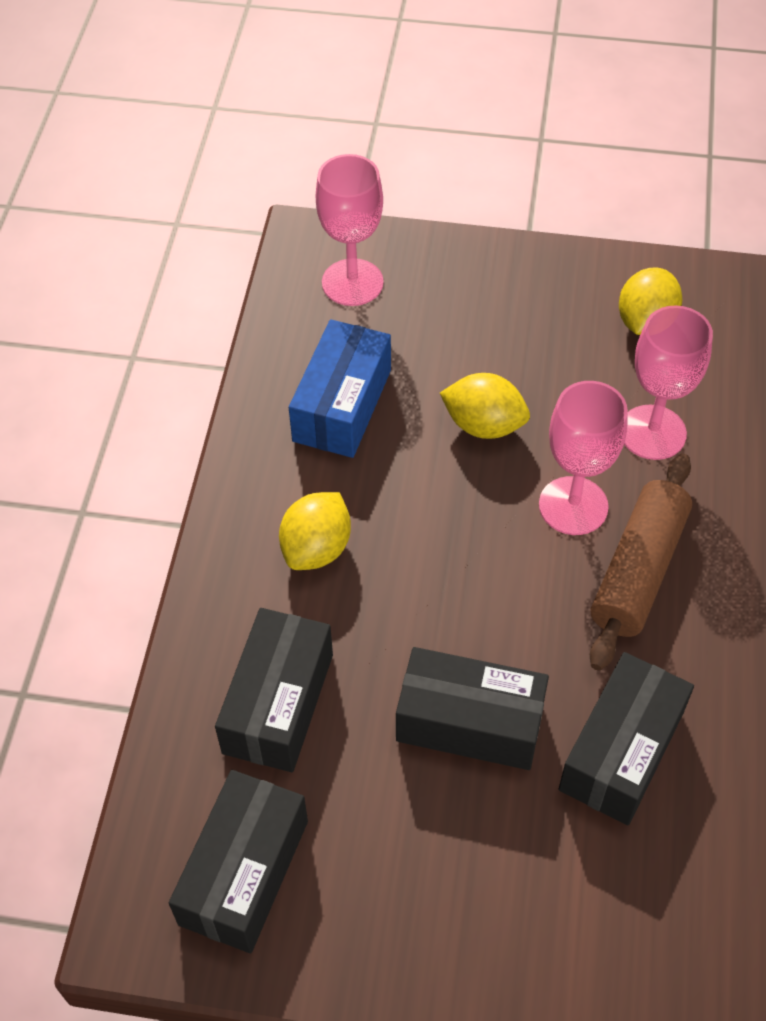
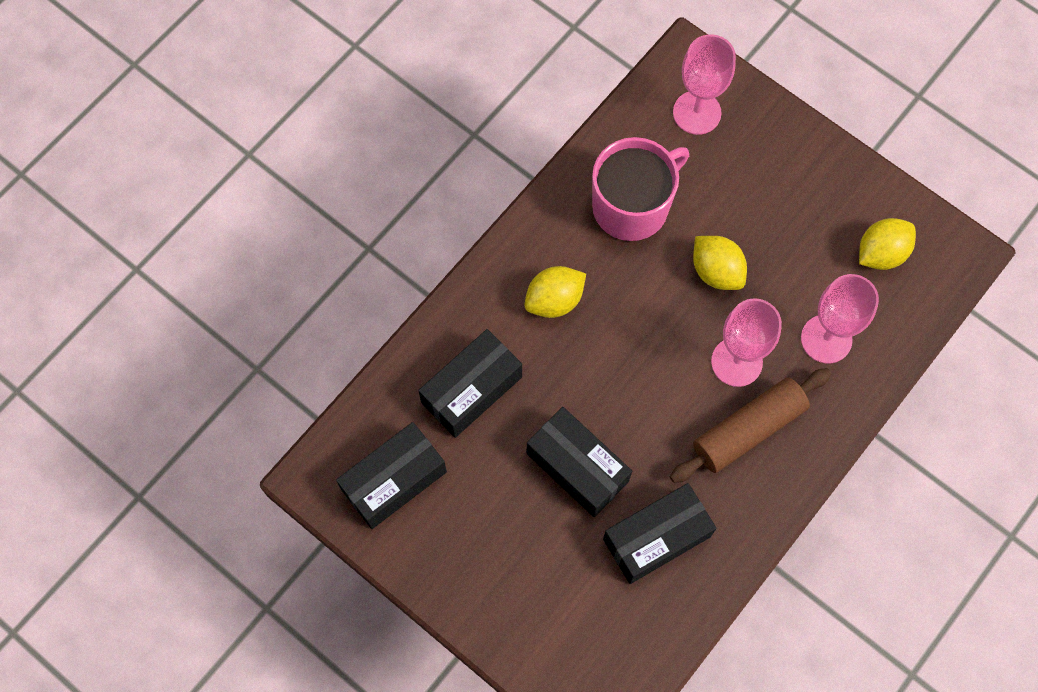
camera: 30 degrees right, 15 degrees up
blue box [289,319,391,458] -> pink mug [592,137,689,241]

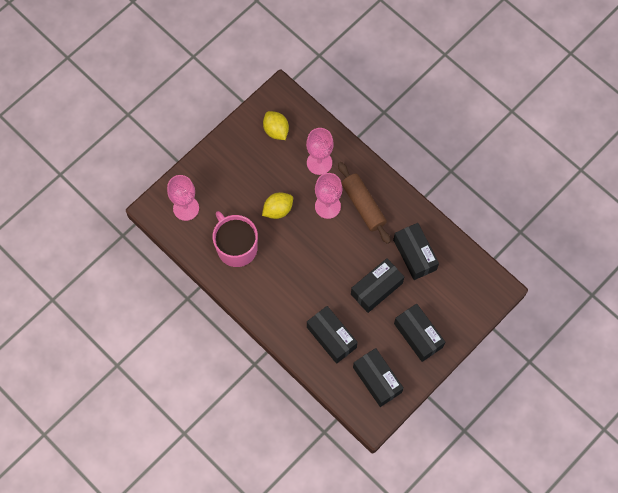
camera: 85 degrees left, 0 degrees up
yellow lemon [524,266,586,318] -> none
none -> black box [394,304,445,362]

